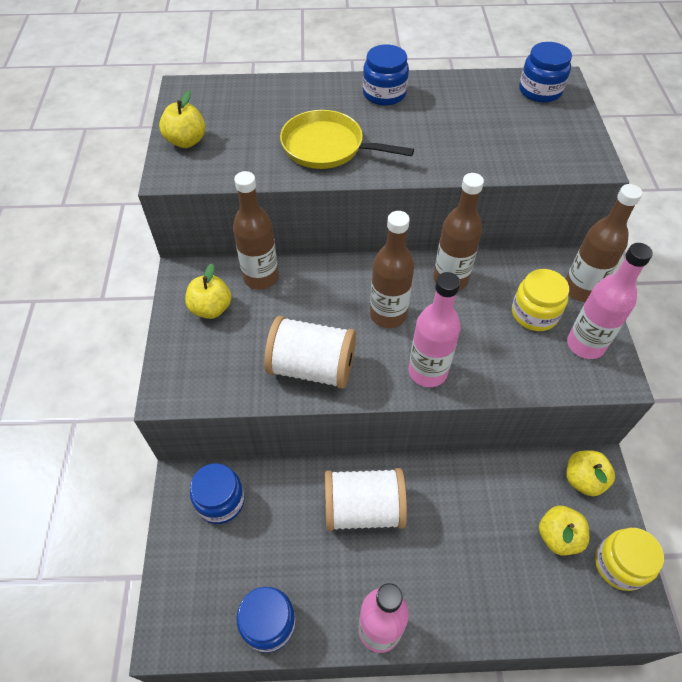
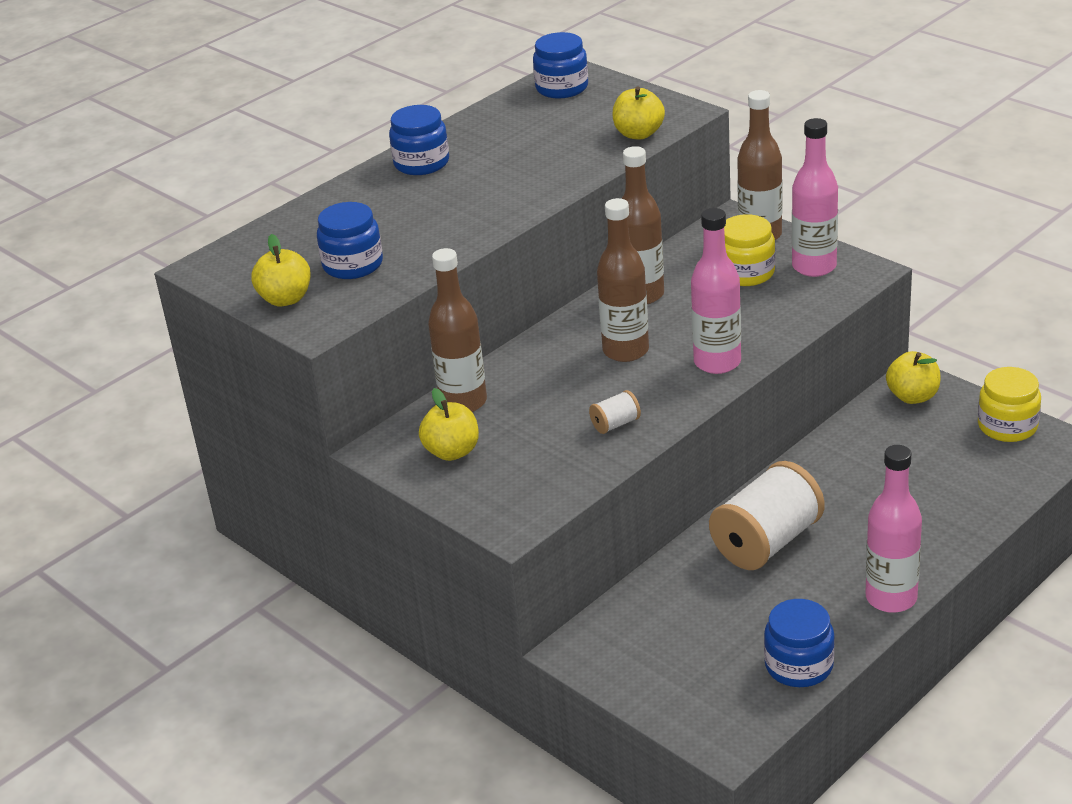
camera: 40 degrees left, 20 degrees down
blue jar [190,463,245,524] -> blue jar moved to [317,202,383,279]
white spool [264,316,356,389] -> white spool [589,390,641,434], size x0.43
yellow pan [280,110,414,169] -> none
yellow apple [539,506,589,555] -> yellow apple moved to [613,86,665,140]

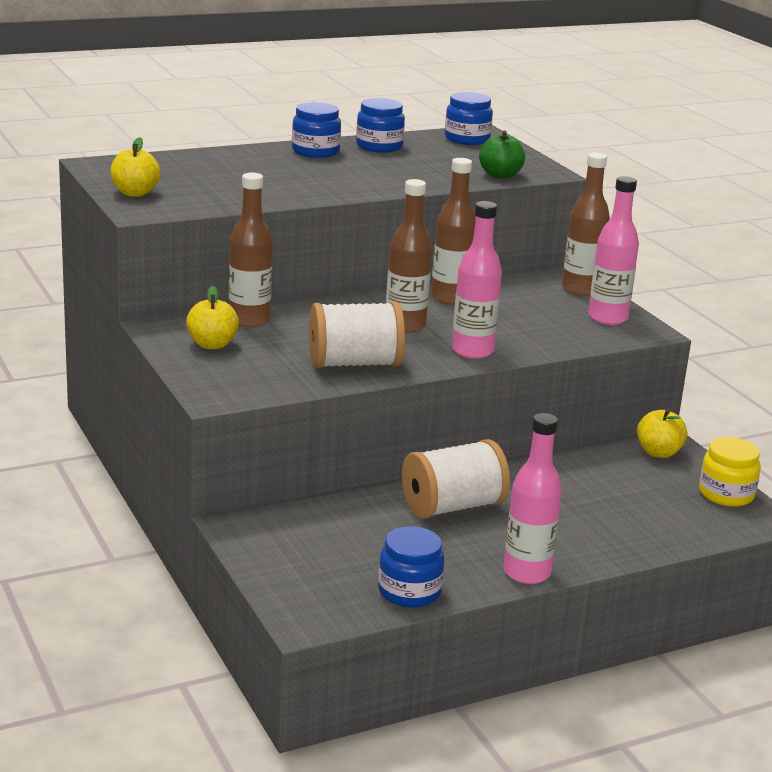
camera: 15 degrees right, 10 degrees down
blue jar [317,202,383,279] -> blue jar moved to [356,98,405,153]
white spool [589,390,641,434] -> white spool [309,301,405,368], size x2.31
yellow apple [613,86,665,140] -> green apple [479,130,525,178]
yellow jar [724,214,775,286] -> none

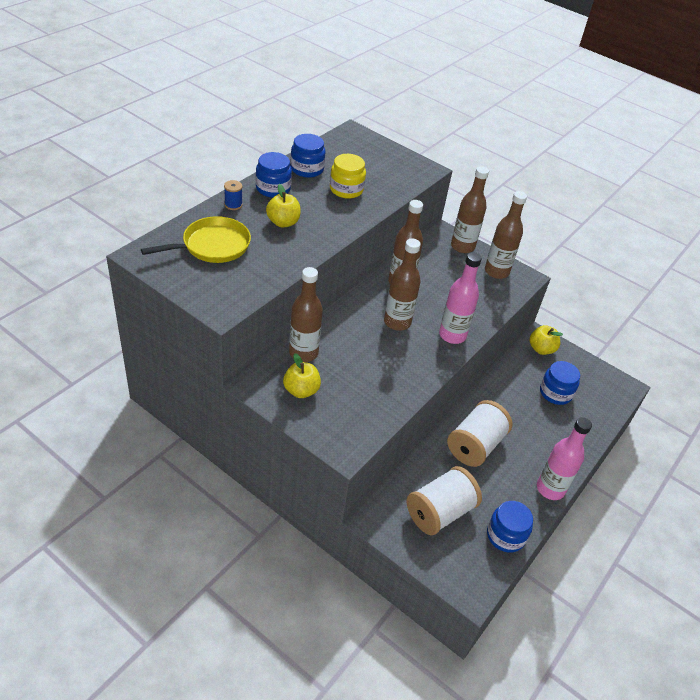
camera: 30 degrees left, 20 degrees up
yellow apple [110,137,161,197] -> yellow apple moved to [266,184,301,228]
white spool [309,301,405,368] -> white spool moved to [407,466,482,535]
blue jar [445,92,493,145] -> blue jar moved to [540,361,580,405]
green apple [479,130,525,178] -> none
pink bottle [588,176,639,325] -> brown bottle [485,191,527,279]
yellow jar [699,437,761,507] -> yellow jar moved to [330,154,366,199]
none -> yellow pan [141,216,251,263]
none -> blue spool [224,180,243,210]

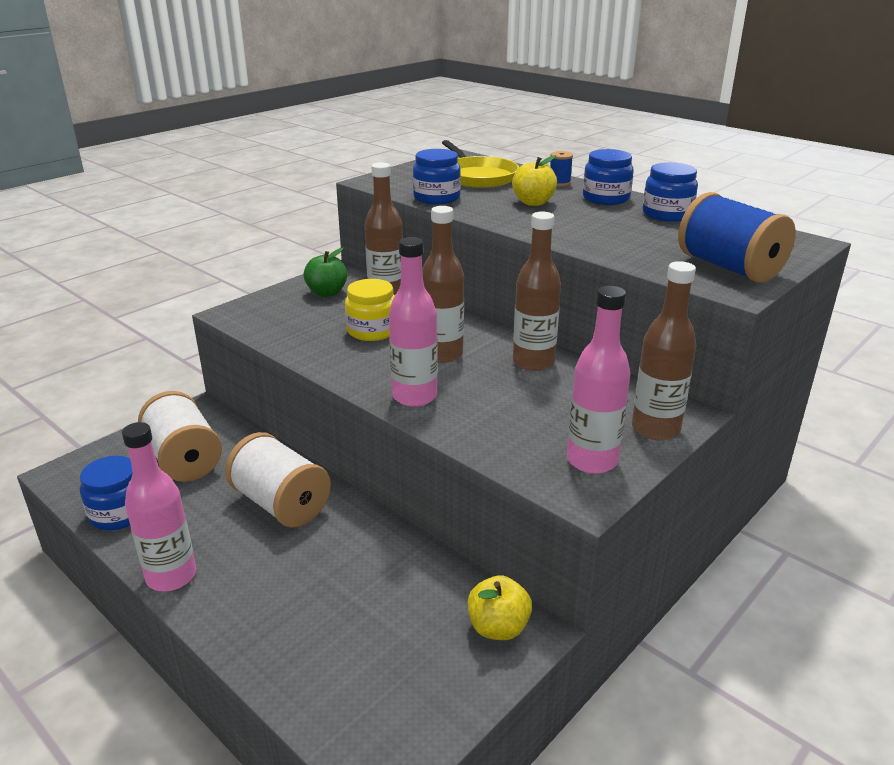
camera: 100 degrees right, 15 degrees down
yellow apple [283,353,321,398] -> green apple [304,248,347,297]
yellow jar [330,154,366,199] -> yellow jar moved to [345,279,395,341]
brown bottle [485,191,527,279] -> pink bottle [567,286,631,474]
blue jar [540,361,580,405] -> blue jar moved to [413,149,461,204]
none -> blue spool [678,192,796,283]

